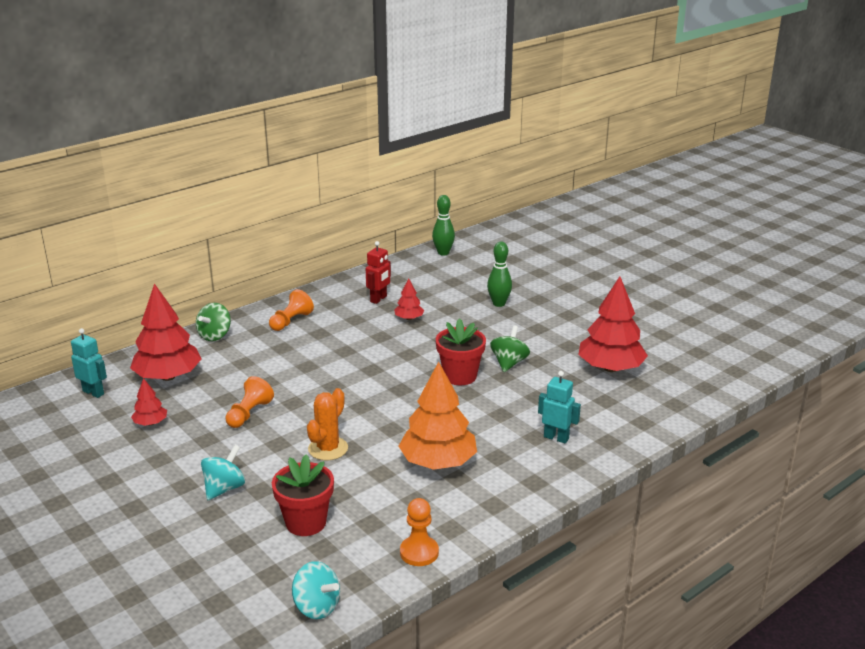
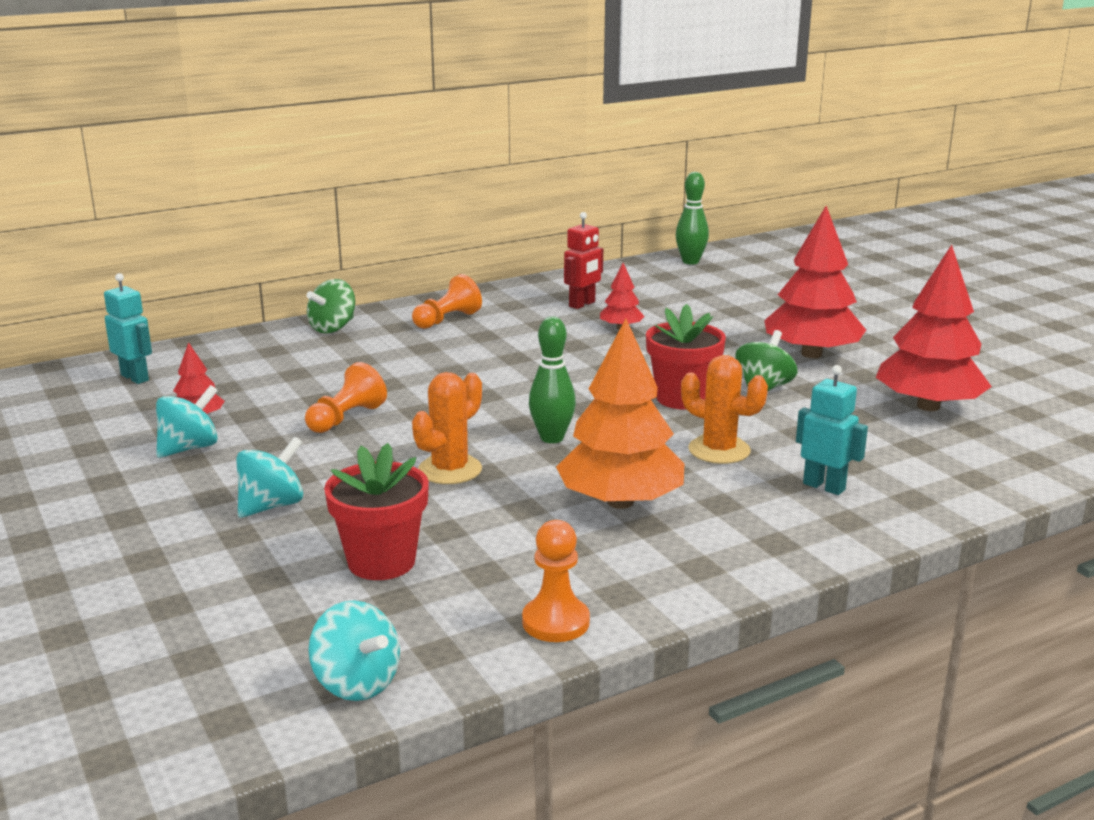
camera: 10 degrees right, 5 degrees down
red tree [130,283,201,381] -> red tree moved to [764,206,866,358]
green bowling pin [487,242,512,307] -> green bowling pin moved to [529,316,576,443]
none -> turquoise spinning top [156,385,218,458]
none -> orange cactus [681,355,768,464]

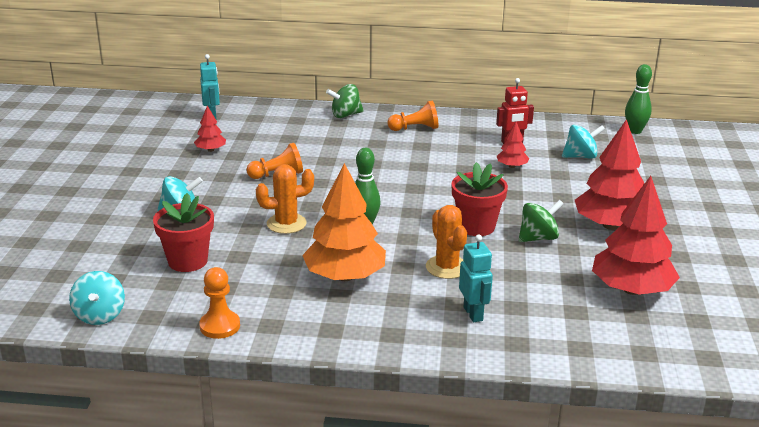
camera: 35 degrees right, 5 degrees up
turquoise spinning top [156,385,218,458] -> turquoise spinning top moved to [562,125,605,159]

